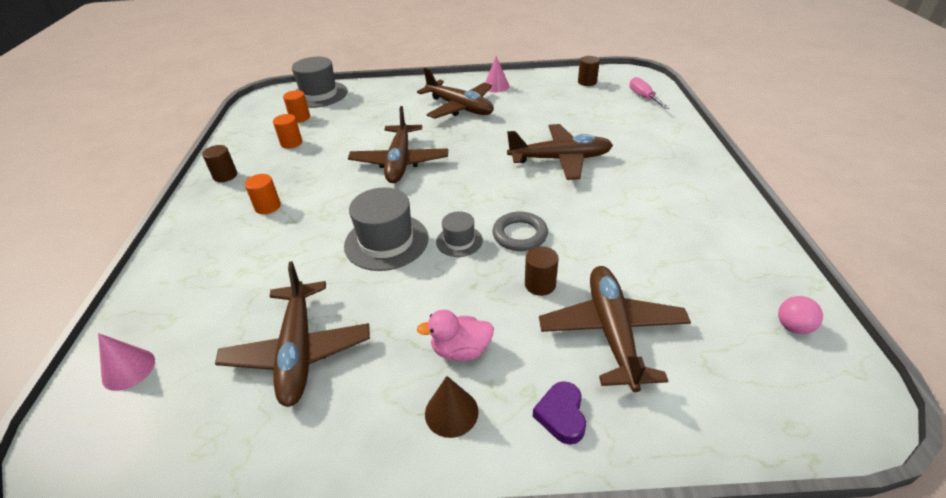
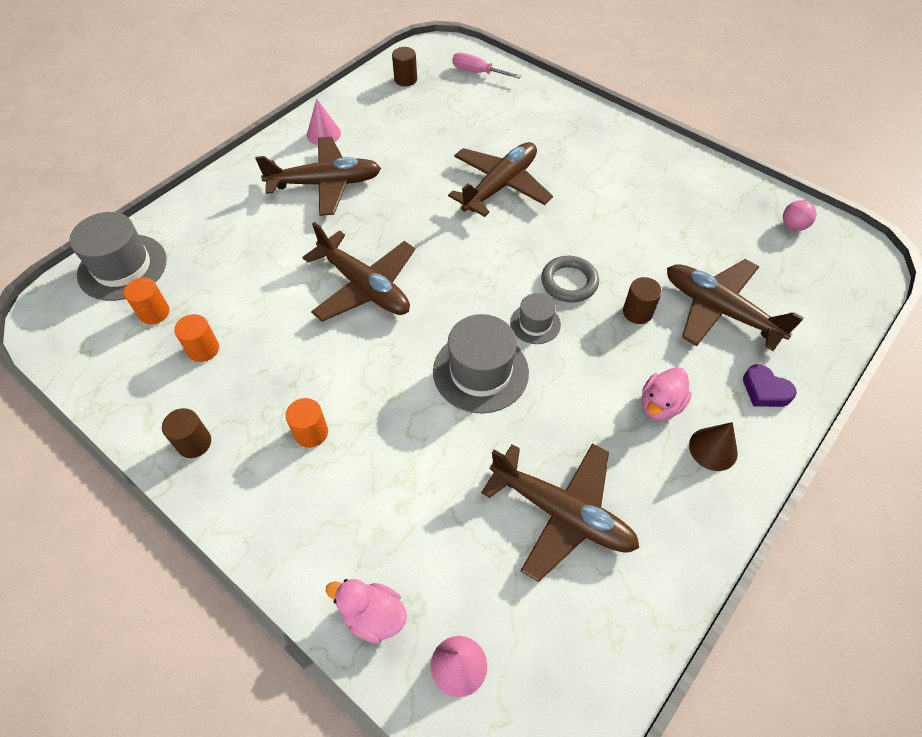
camera: 50 degrees left, 15 degrees up
none -> pink duck [326,579,407,644]

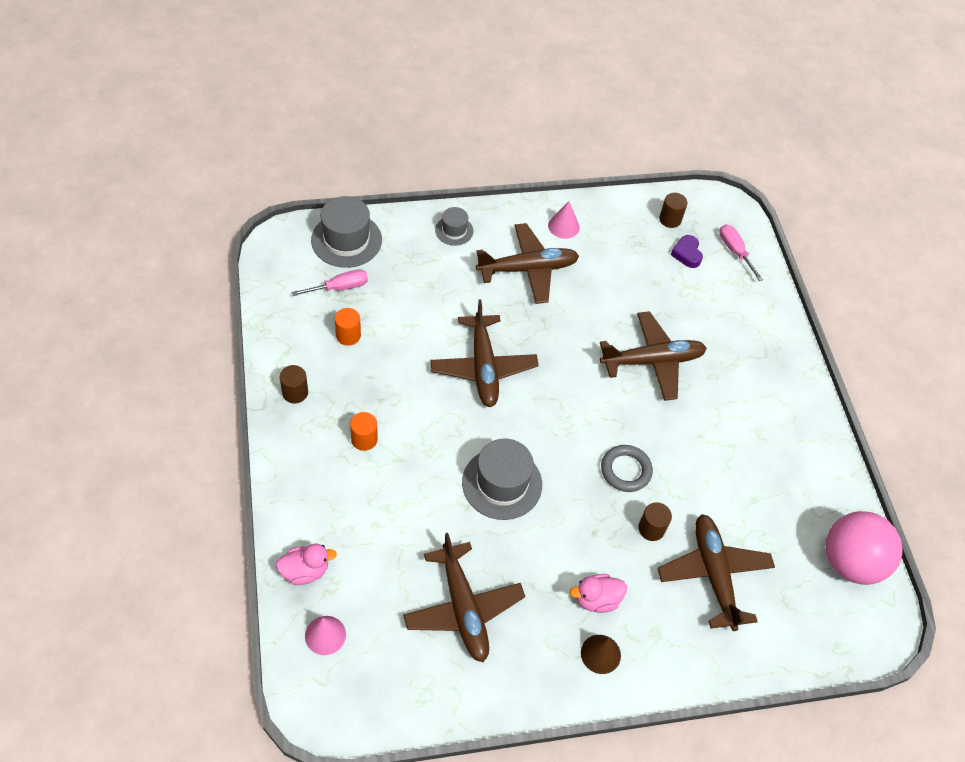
camera: 35 degrees right, 0 degrees up
orange cylinder [124,277,169,324] -> pink screwdriver [292,269,368,296]
brown plane [255,137,381,216] -> brown plane turned 45 degrees counterclockwise [476,223,579,304]
pink duck [326,579,407,644] -> pink duck turned 105 degrees clockwise [276,544,337,585]
grey hat [510,293,561,344] -> grey hat moved to [435,207,474,246]
purple heart [743,364,797,407] -> purple heart moved to [671,235,703,268]
pink ball [783,200,816,231] -> pink ball [826,511,903,585], size x2.41

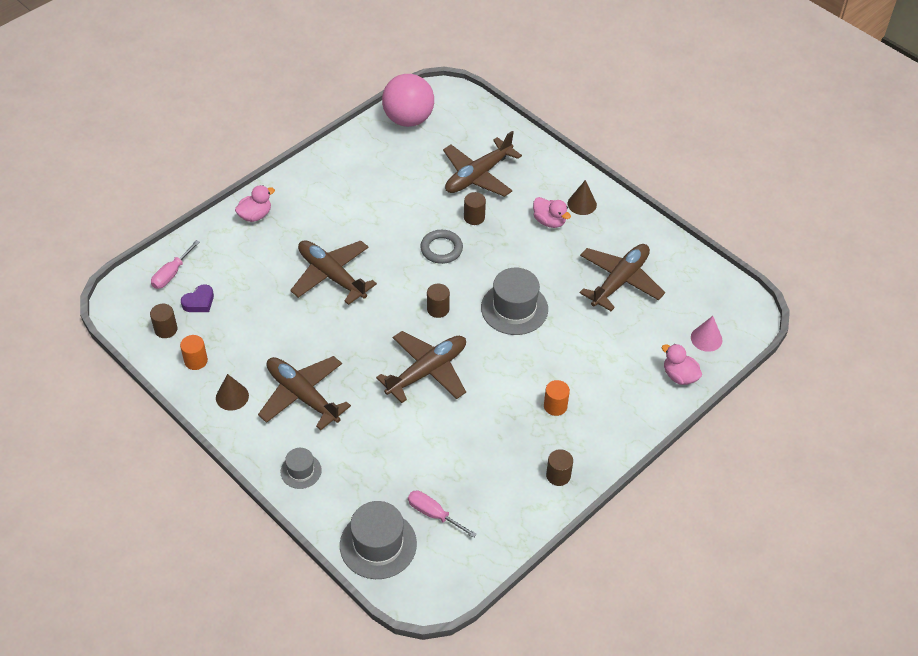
camera: 120 degrees left, 5 degrees down
orange cylinder [335,308,361,346] -> orange cylinder moved to [180,335,208,370]
pink cone [548,201,580,239] -> brown cone [216,374,249,411]
none -> pink duck [235,185,275,222]
none -> brown cylinder [427,283,450,318]

